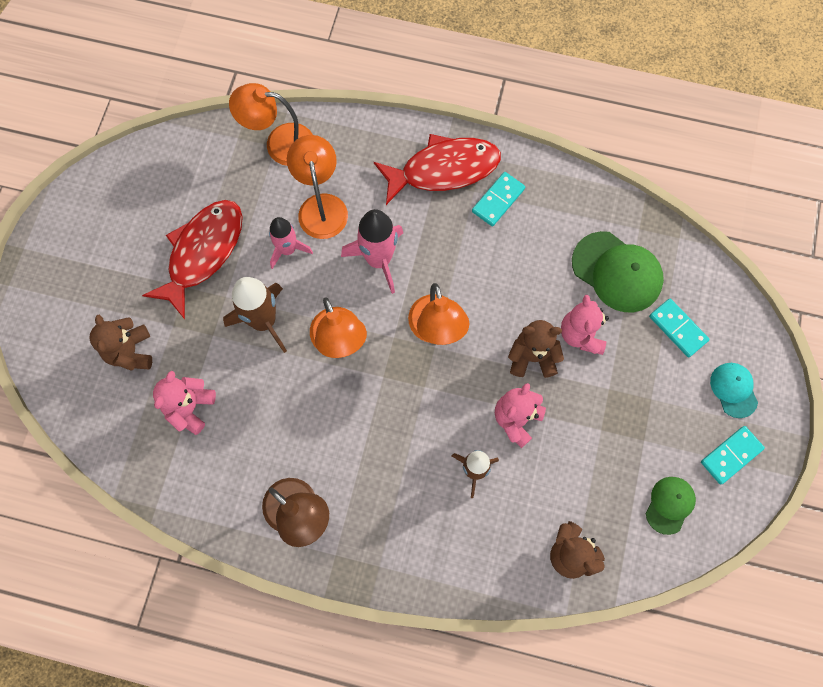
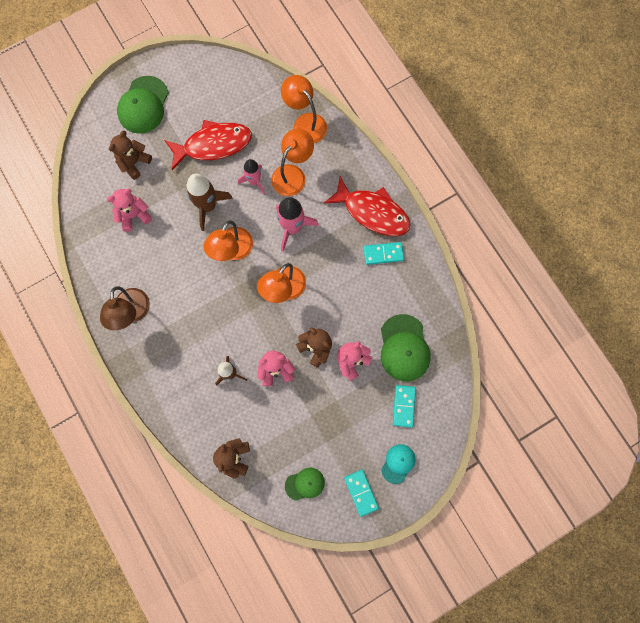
camera: 45 degrees right, 5 degrees up
turquoise domino [701,426,765,485] -> turquoise domino turned 60 degrees clockwise [344,470,379,517]
none -> green cap [117,76,169,134]

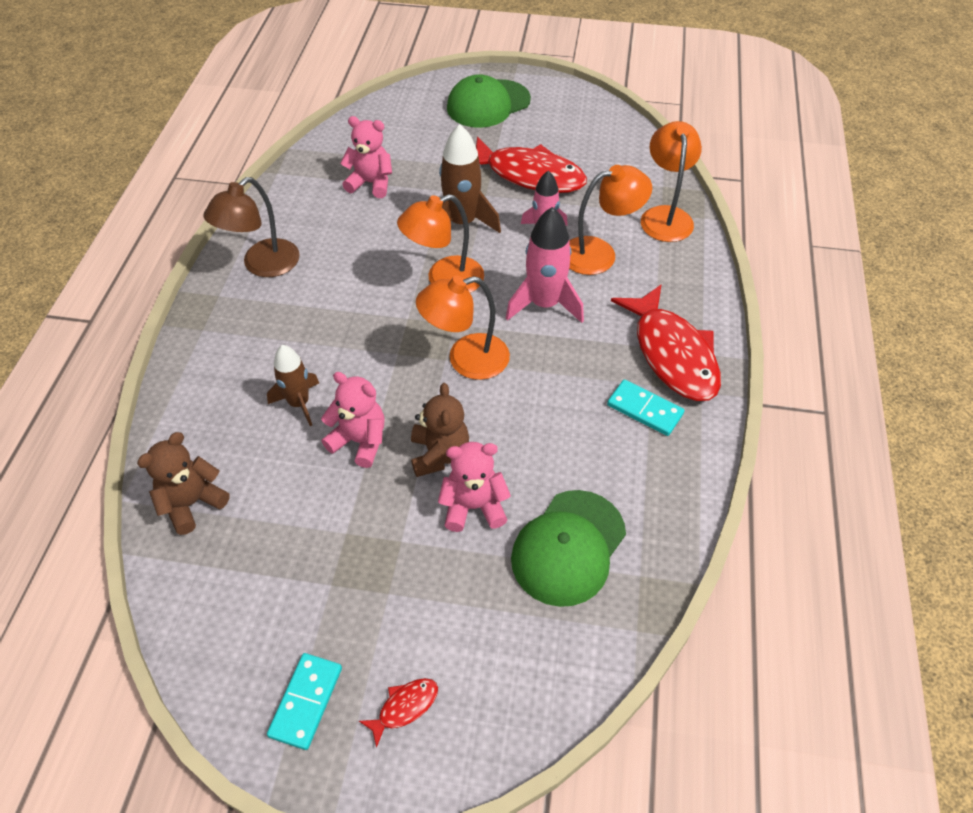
camera: 40 degrees right, 25 degrees down
brown teddy bear [109,130,152,180] -> none
green cap [285,467,325,501] -> none
turquoise cap [381,444,416,484] -> red fish [359,678,438,748]
turquoise domino [393,385,416,427] -> none

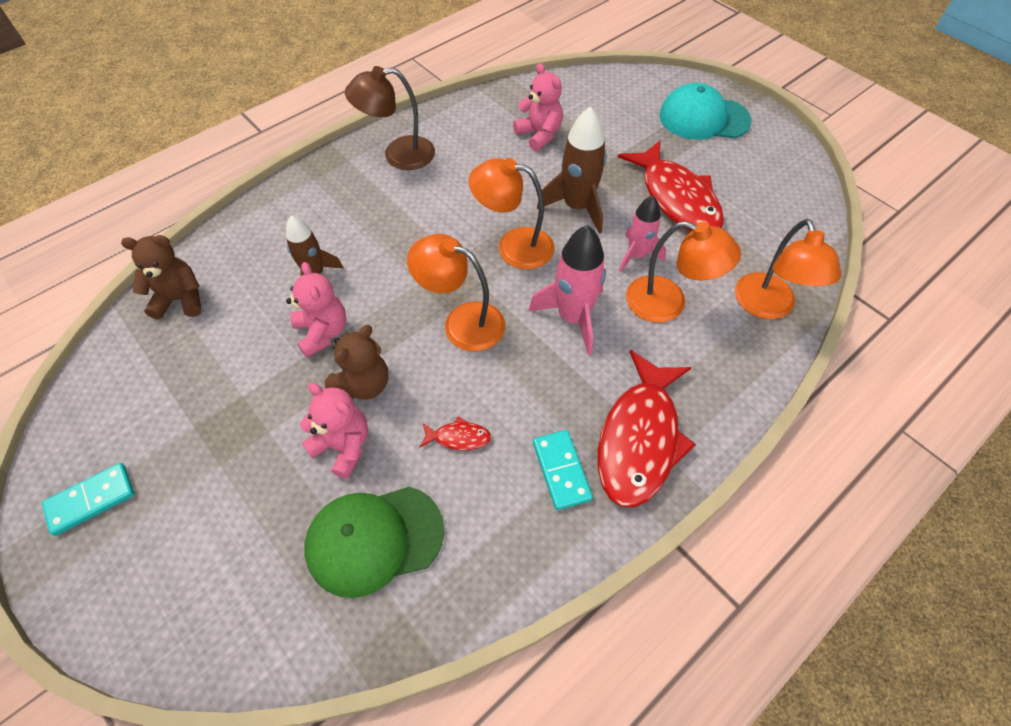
camera: 40 degrees right, 5 degrees up
red fish [359,678,438,748] -> red fish moved to [419,417,491,450]
green cap [447,74,531,128] -> turquoise cap [659,83,752,140]
orange lamp [641,121,702,242] -> orange lamp turned 135 degrees clockwise [735,219,841,319]

